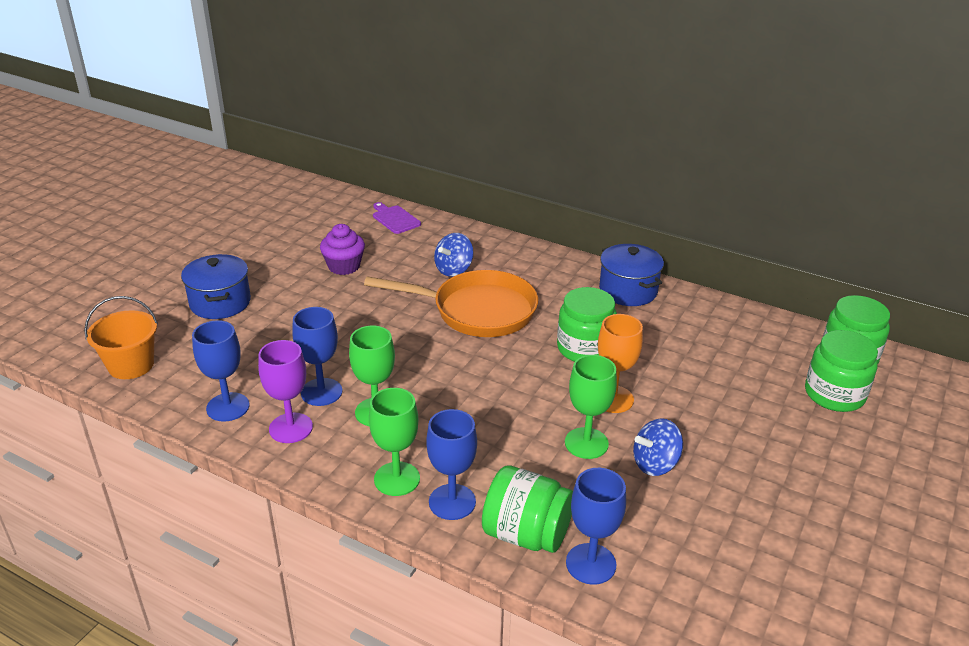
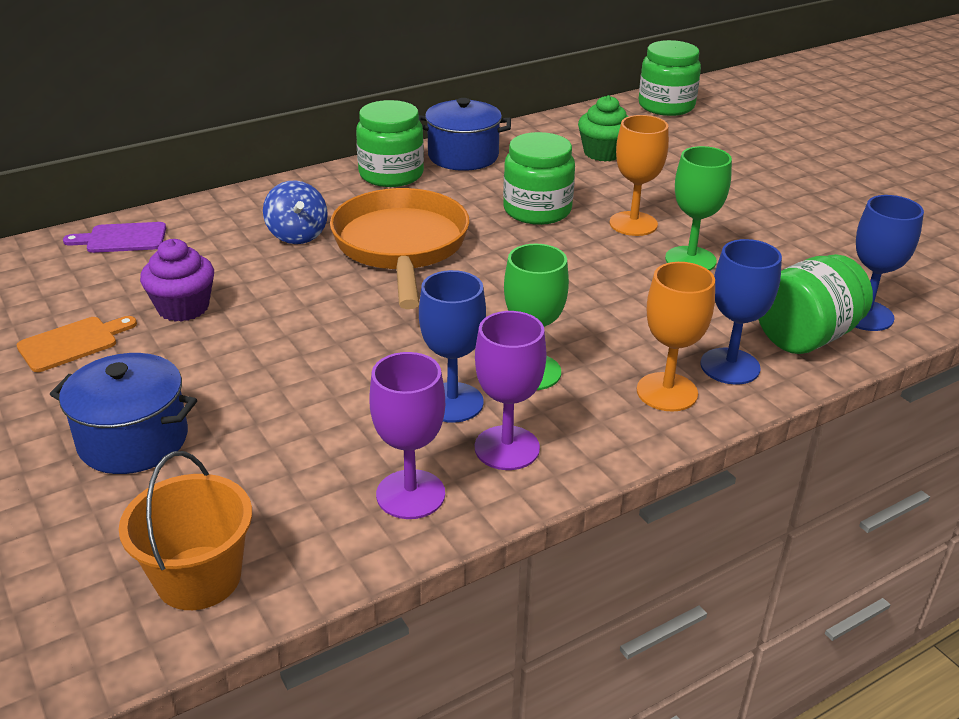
camera: 60 degrees left, 0 degrees up
blue goblet [192,320,250,422] -> purple goblet [369,352,445,519]
orange pan [364,270,538,337] -> orange pan turned 45 degrees counterclockwise [330,188,470,309]
green goblet [369,388,420,496] -> orange goblet [637,262,715,411]
blue spinning top [633,418,683,476] -> none
green jar [805,330,878,412] -> green jar moved to [356,100,424,187]
none -> orange cutting board [17,316,137,372]
none -> green cupcake [578,95,628,162]

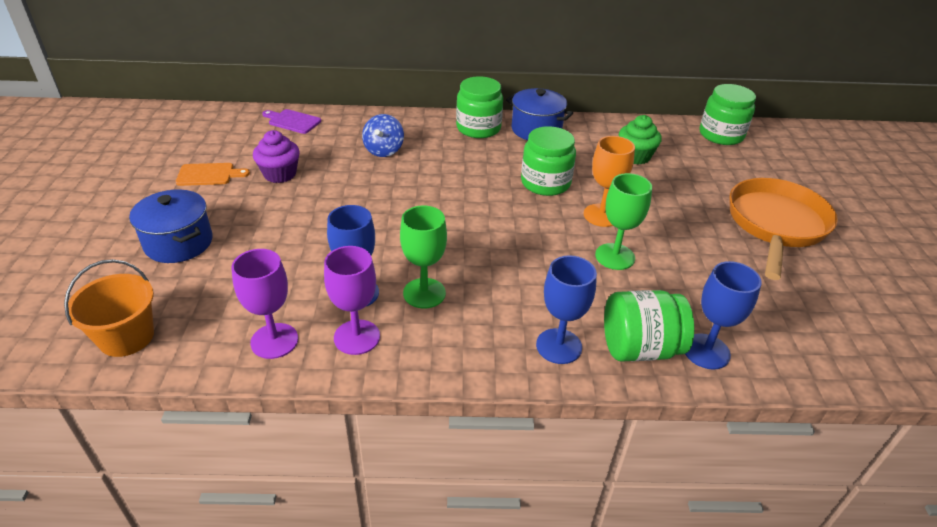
camera: 30 degrees right, 5 degrees up
orange pan [330,188,470,309] -> orange pan moved to [729,178,838,280]
orange goblet [637,262,715,411] -> none

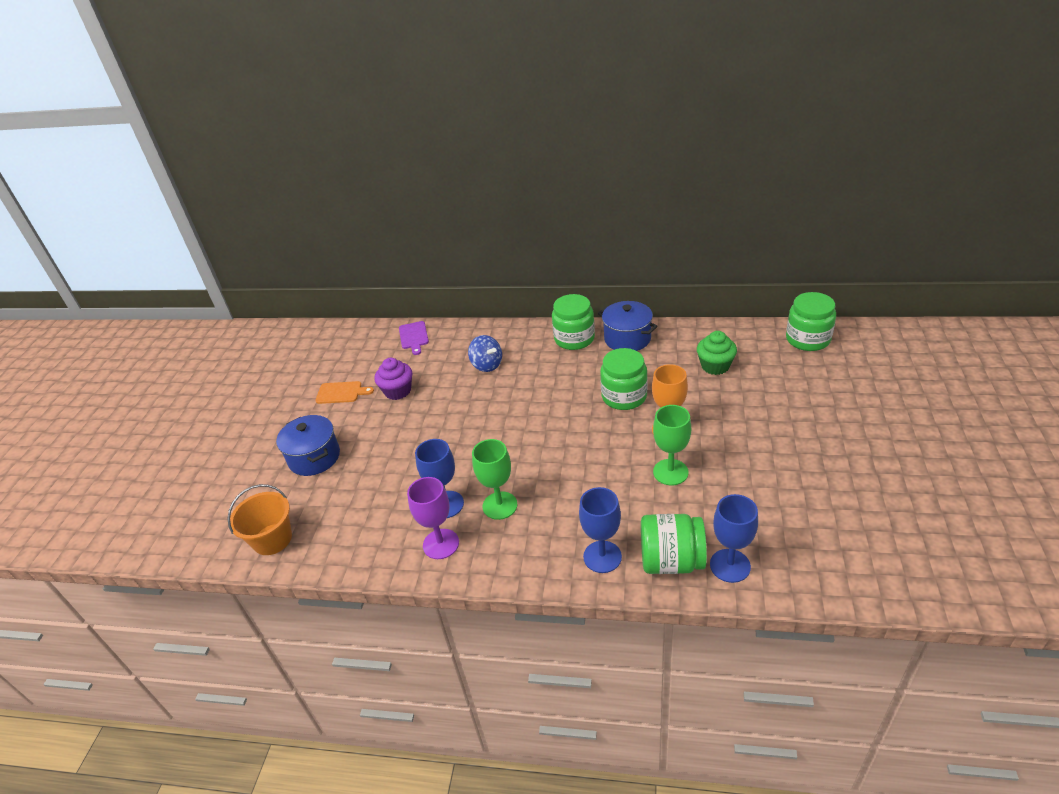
camera: 15 degrees right, 0 degrees up
purple goblet [231,249,298,359] -> none
purple cutting board [262,109,321,134] -> purple cutting board turned 135 degrees counterclockwise [399,321,429,355]
blue spinning top [362,114,404,157] -> blue spinning top turned 60 degrees counterclockwise [468,335,502,372]
orange pan [729,178,838,280] -> none

